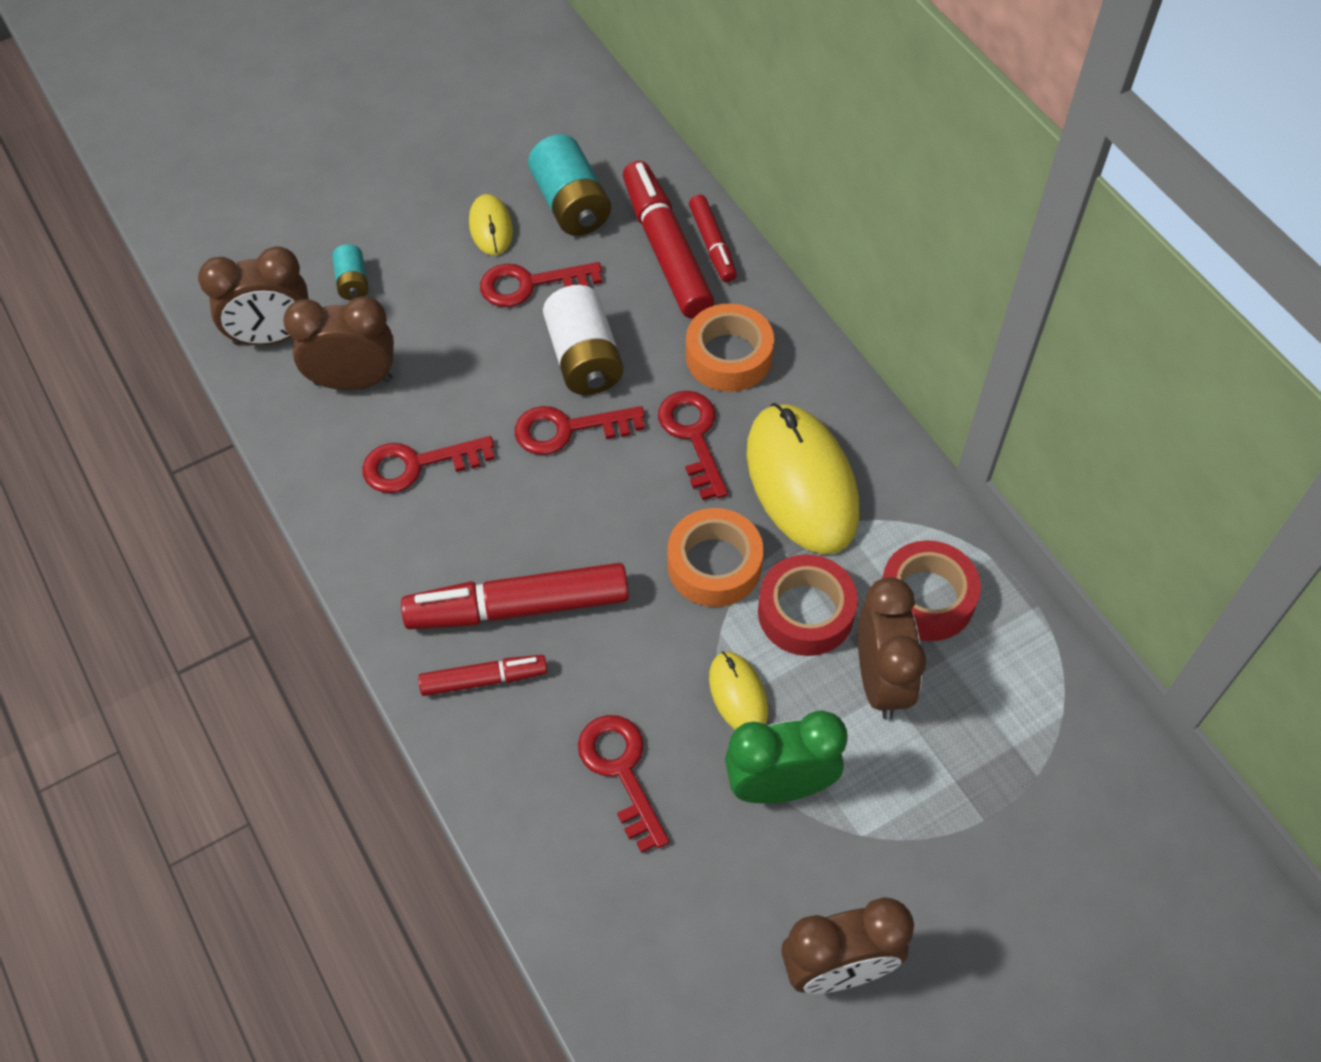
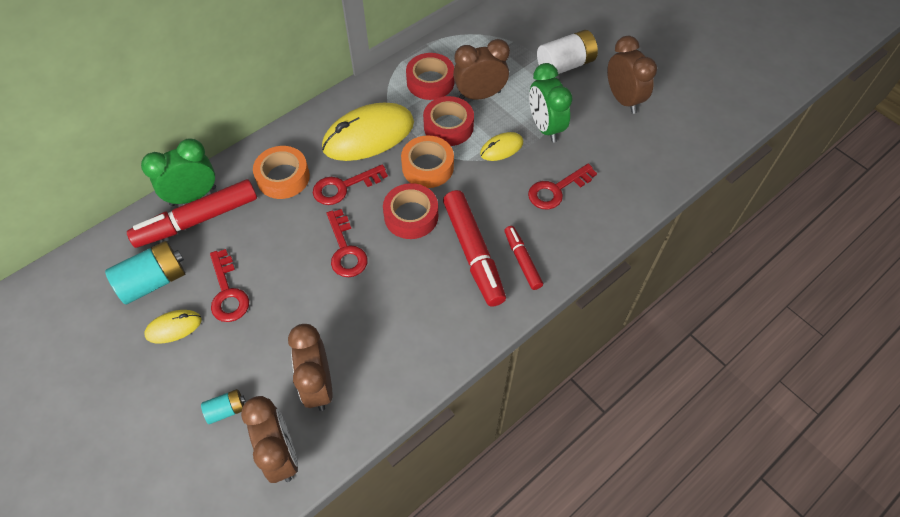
camera: 100 degrees left, 0 degrees up
red key [362,436,495,493] -> none
white battery [543,285,623,395] -> white battery moved to [537,30,598,74]
red marker [689,195,737,282] -> green clock [141,138,216,206]
none -> red tape [383,183,438,239]

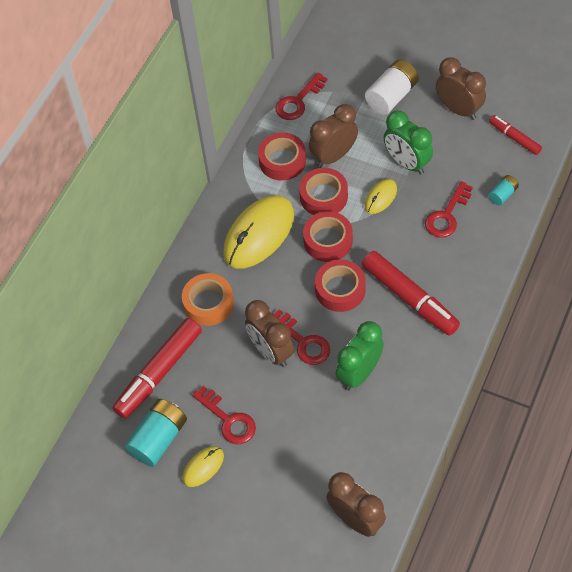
camera: 20 degrees left, 0 degrees up
green clock [141,138,216,206] -> green clock moved to [336,321,384,391]
turquoise battery [201,389,246,424] -> turquoise battery moved to [488,175,519,205]
brown clock [288,324,333,411] -> brown clock moved to [245,300,294,367]
red key [313,164,388,205] -> red key moved to [275,73,327,120]
orange tape [401,135,454,188] -> red tape [303,211,353,262]
red marker [504,226,543,290] -> red marker moved to [489,115,542,155]

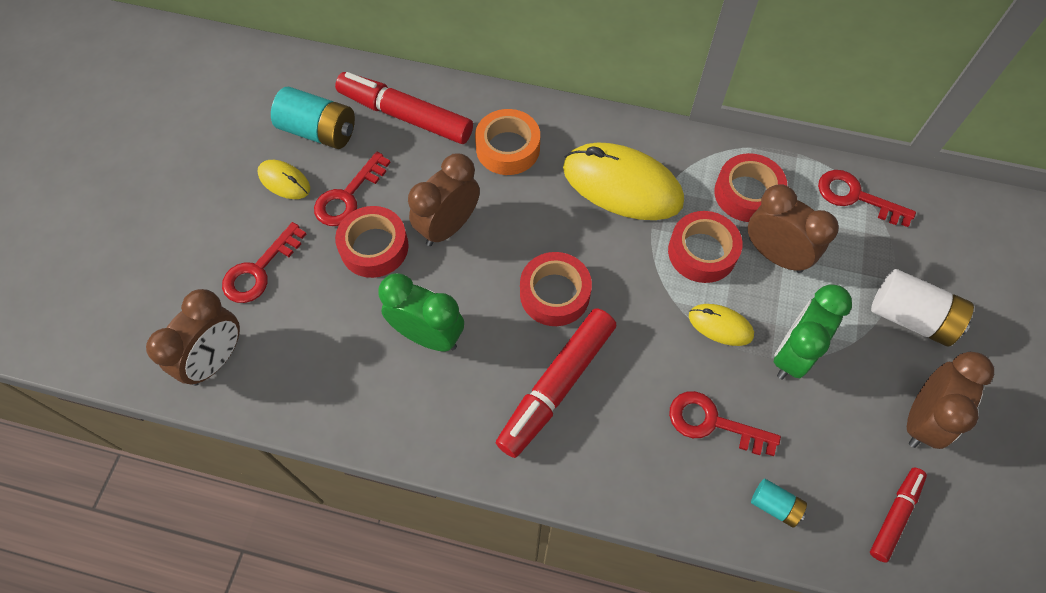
camera: 75 degrees right, 5 degrees up
red key [272,309,330,365] -> red key moved to [222,222,306,303]
red tape [303,211,353,262] -> red tape moved to [335,206,409,278]

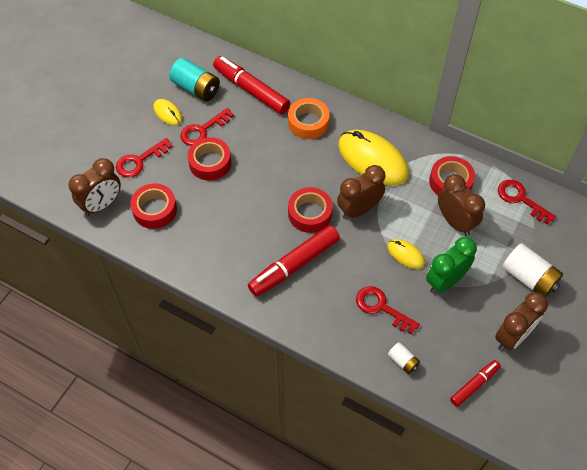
camera: 15 degrees right, 5 degrees down
green clock [378,273,464,352] -> none
brown clock [408,153,480,246] -> brown clock moved to [337,165,385,219]
red tape [668,211,742,283] -> red tape moved to [130,184,177,229]
turquoise battery [751,479,807,528] -> white battery [388,342,420,374]

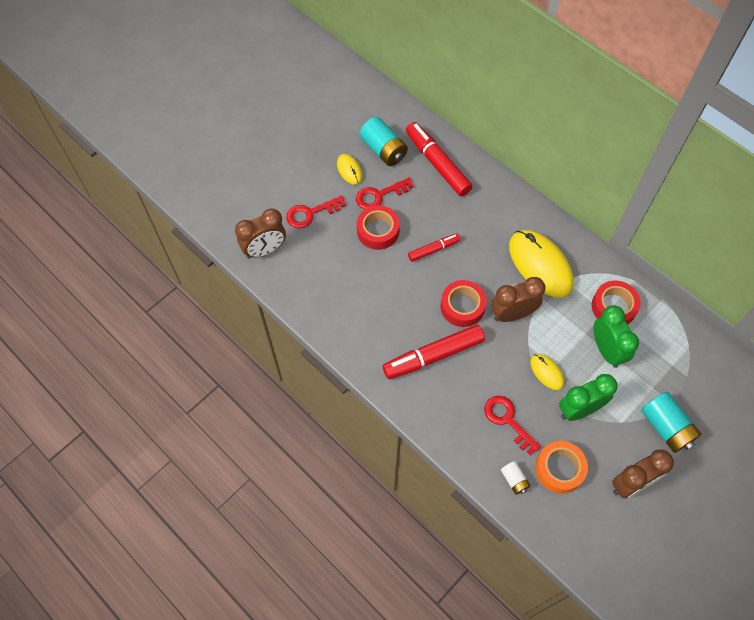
camera: 15 degrees right, 5 degrees up
red tape [130,184,177,229] -> none
orange tape [288,98,329,139] -> orange tape moved to [535,441,588,494]
brown clock [438,174,485,236] -> green clock [594,306,639,368]
red marker [450,360,501,407] -> red marker moved to [408,234,460,262]
red key [498,180,556,225] -> none
white battery [502,243,563,297] -> turquoise battery [641,392,701,453]

